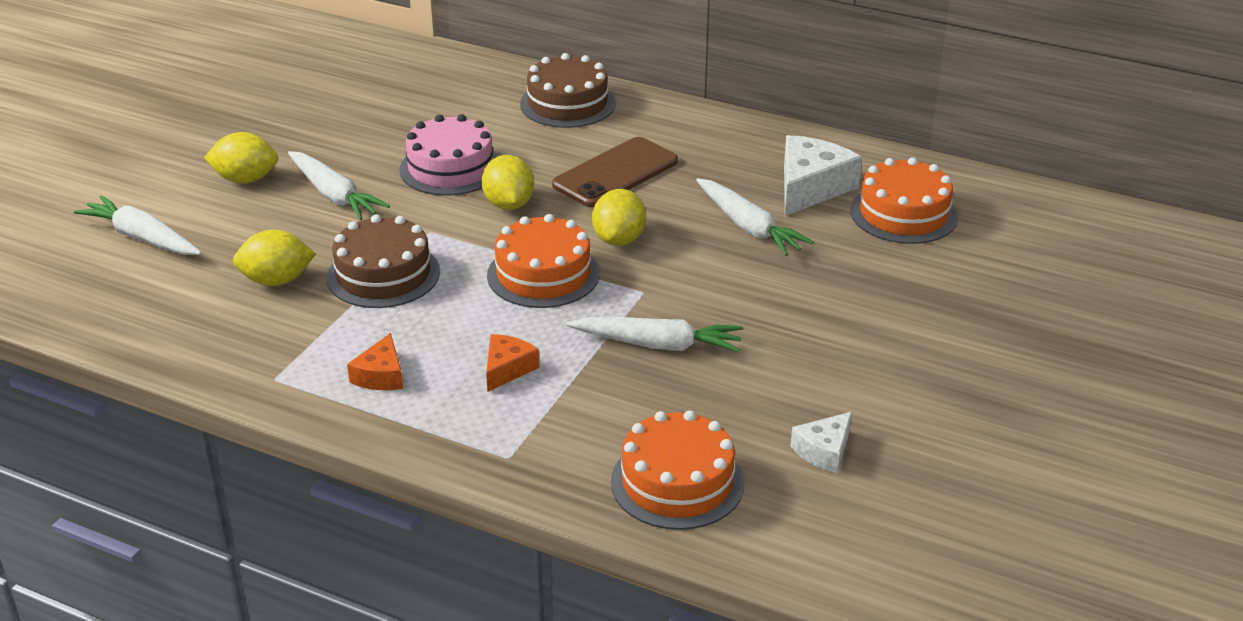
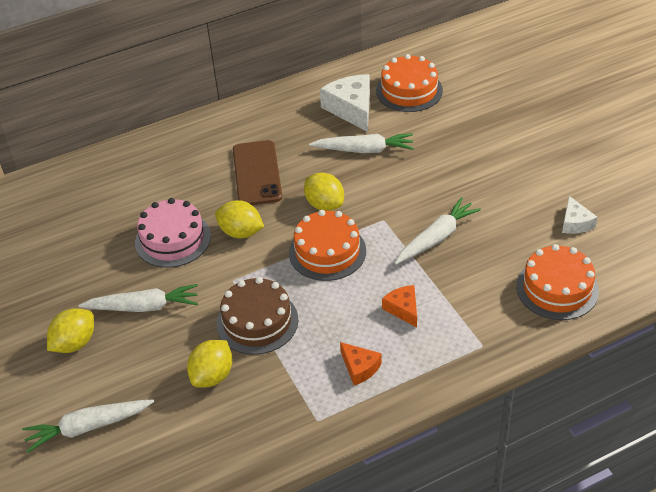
camera: 50 degrees left, 10 degrees up
brown cake [520,53,616,128] -> none

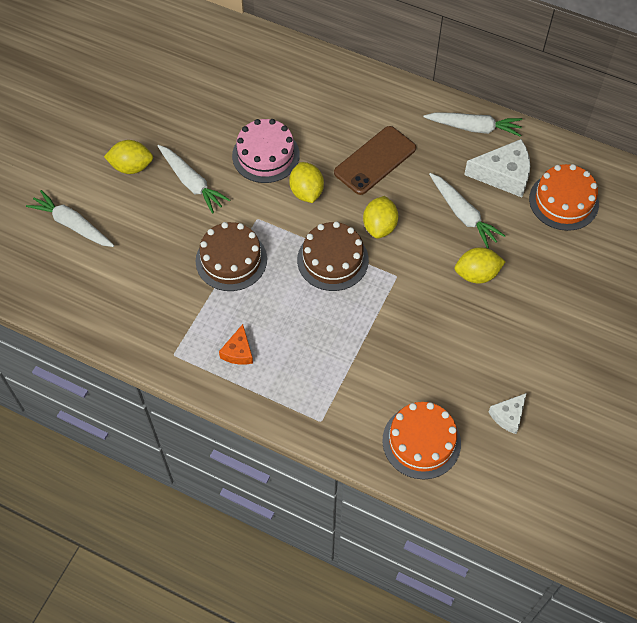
camera: 50 degrees right, 15 degrees up
yellow lemon [187,340,232,388] -> yellow lemon moved to [455,247,506,284]
orange cake [289,210,366,281] -> brown cake [297,222,369,291]
white cheese [320,74,370,132] -> white cheese turned 60 degrees clockwise [464,139,530,197]
orange cheese [382,285,417,327] -> none
white carrot [395,197,481,264] -> white carrot moved to [423,113,522,137]

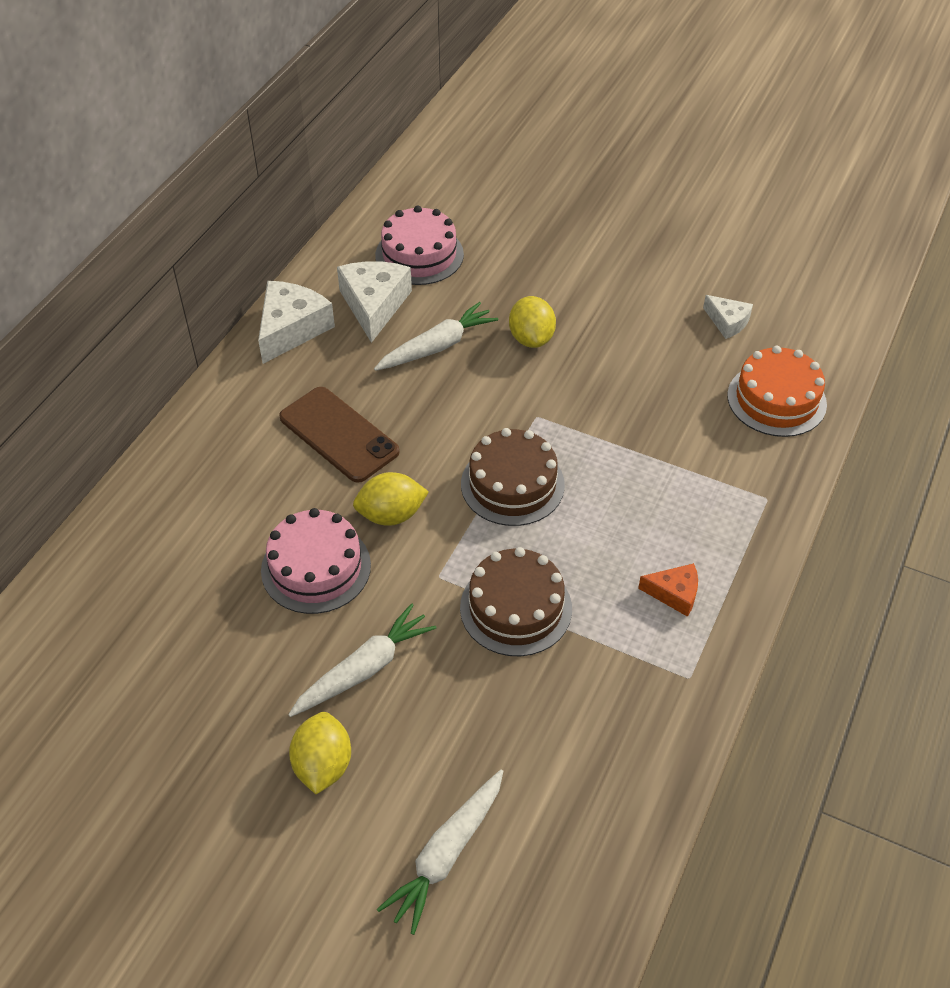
camera: 90 degrees left, 10 degrees down
yellow lemon [363,196,398,239] -> none
white carrot [423,113,522,137] -> white cheese [258,281,335,364]
orange cake [529,164,599,231] -> pink cake [375,206,464,285]

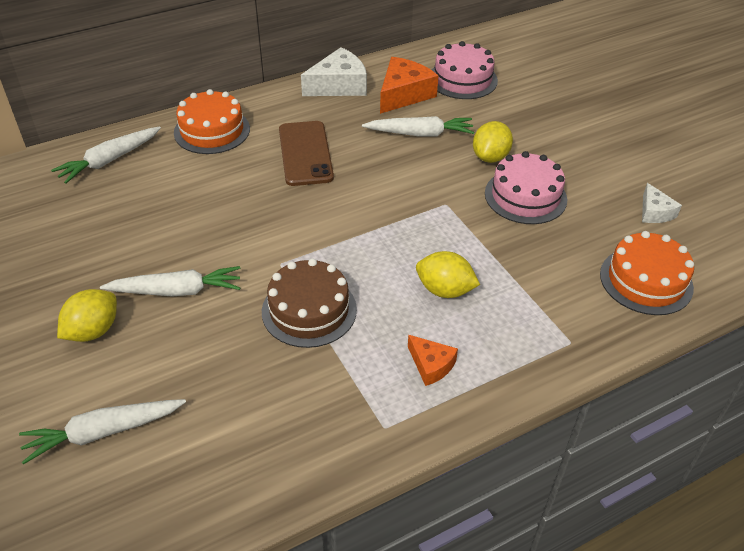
camera: 35 degrees right, 5 degrees down
pink cake [261,508,371,614] -> pink cake moved to [485,151,567,224]
white cheese [337,261,412,343] -> orange cheese [380,57,438,114]
yellow lemon [353,472,429,526] -> yellow lemon moved to [416,251,480,298]
brown cake [461,428,565,526] -> none
none -> white carrot [51,126,161,184]
none -> orange cake [174,89,250,154]

